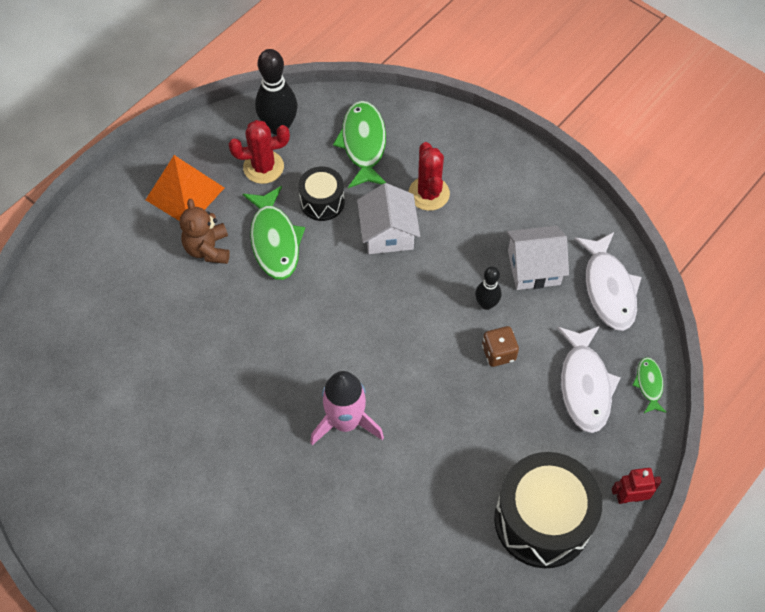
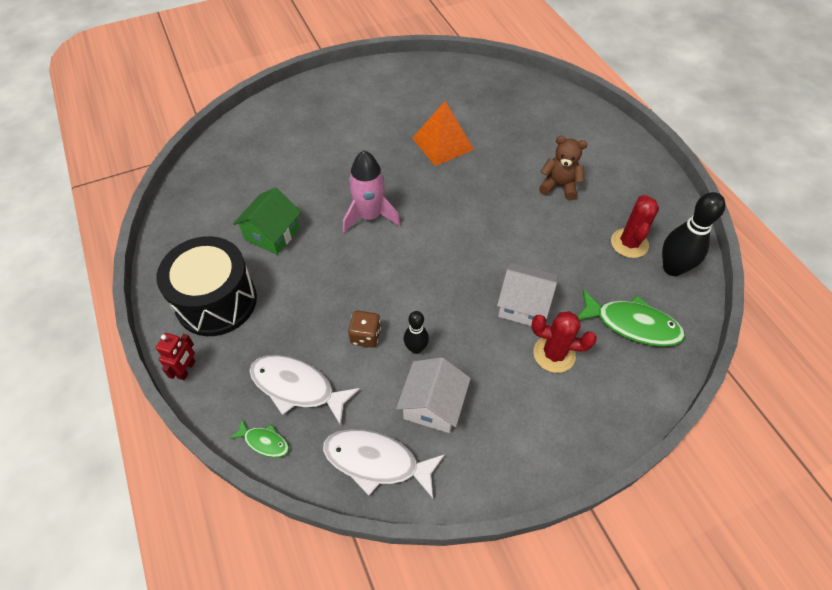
camera: 115 degrees right, 5 degrees down
orange pyramid [146,155,224,221] -> orange pyramid moved to [412,101,474,166]
green fish [243,186,305,280] -> none
black drum [298,167,345,221] -> none
none -> green house [233,188,301,255]

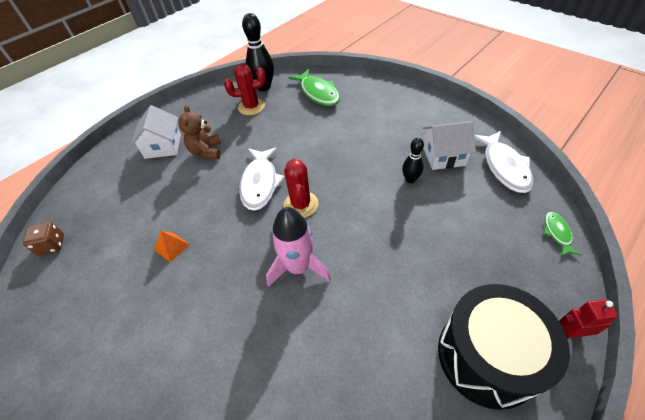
camera: 110 degrees left, 5 degrees down
green house [233,188,301,255] -> none
white fish [249,355,360,426] -> white fish moved to [239,147,285,211]
brown dice [348,311,381,347] -> brown dice moved to [23,222,64,256]
orange pyramid [412,101,474,166] -> orange pyramid [154,231,190,262], size x0.49
white house [497,263,558,326] -> white house moved to [131,105,181,159]
red cactus [531,311,597,373] -> red cactus moved to [284,159,318,218]
green fish [578,289,685,347] -> green fish turned 150 degrees clockwise [288,69,340,106]

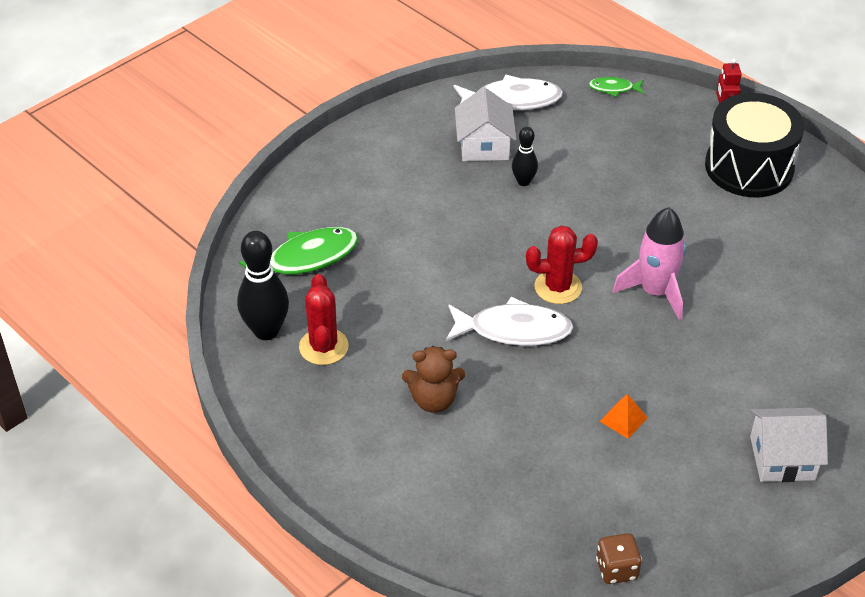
camera: 90 degrees left, 5 degrees down
white house [131,105,181,159] -> white house moved to [750,408,828,482]

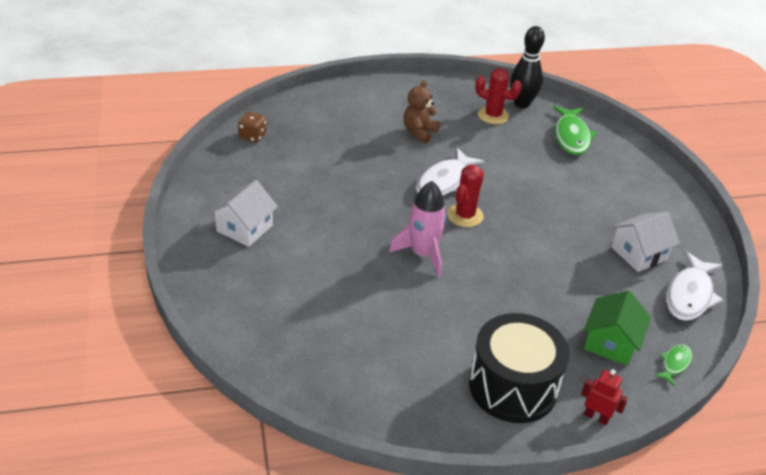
camera: 120 degrees right, 5 degrees down
white house [455,87,516,161] -> white house turned 60 degrees counterclockwise [611,211,680,272]
black bowling pin [512,127,538,186] -> none
orange pyramid [600,394,648,439] -> none
none -> green house [583,291,651,366]

